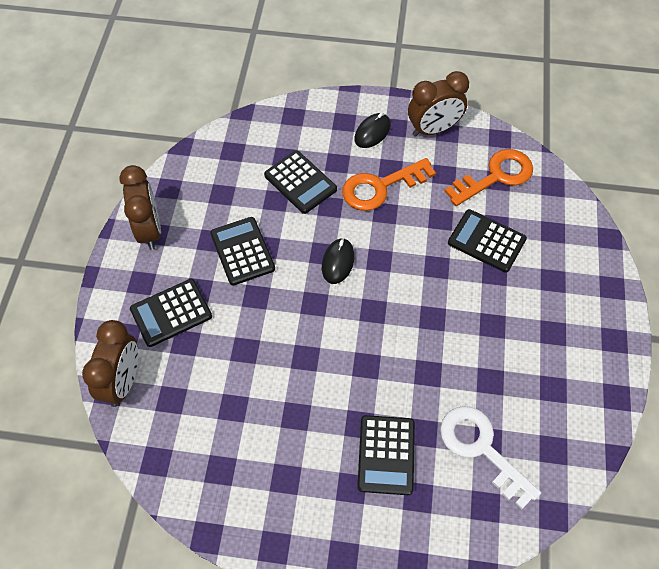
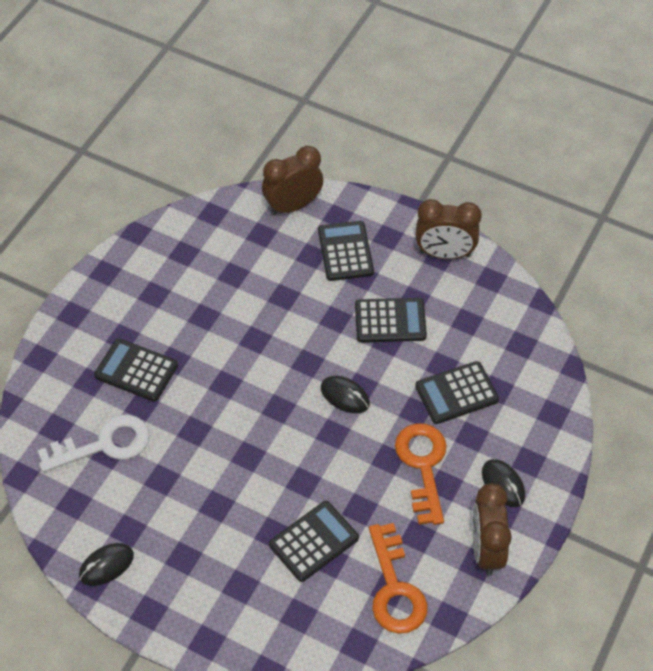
camera: 110 degrees right, 5 degrees down
brown clock [82,320,138,407] -> brown clock turned 120 degrees clockwise [262,146,323,216]
none -> black mouse [79,543,134,586]

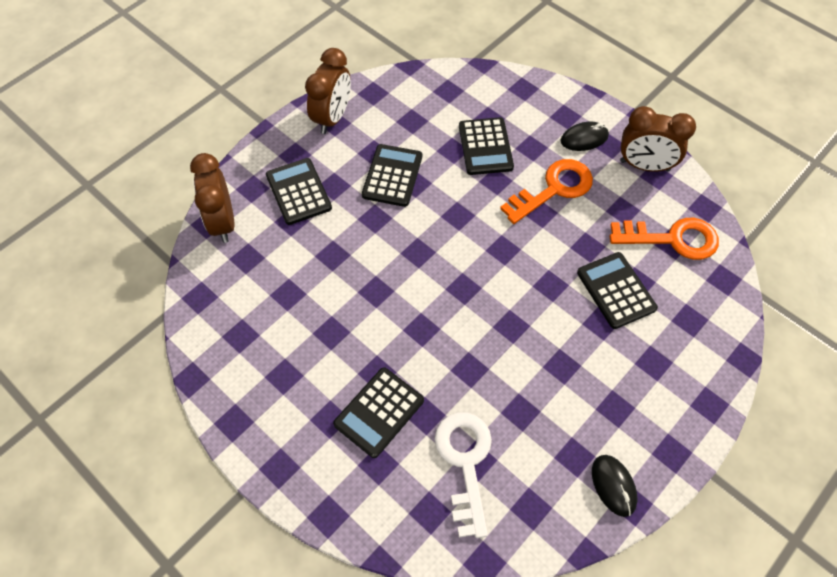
camera: 75 degrees left, 5 degrees up
black calculator [318,221,374,281] -> black calculator turned 60 degrees clockwise [266,158,332,225]
black mouse [321,376,370,413] -> none
orange key [395,423,447,525] -> orange key turned 135 degrees clockwise [500,159,593,224]

